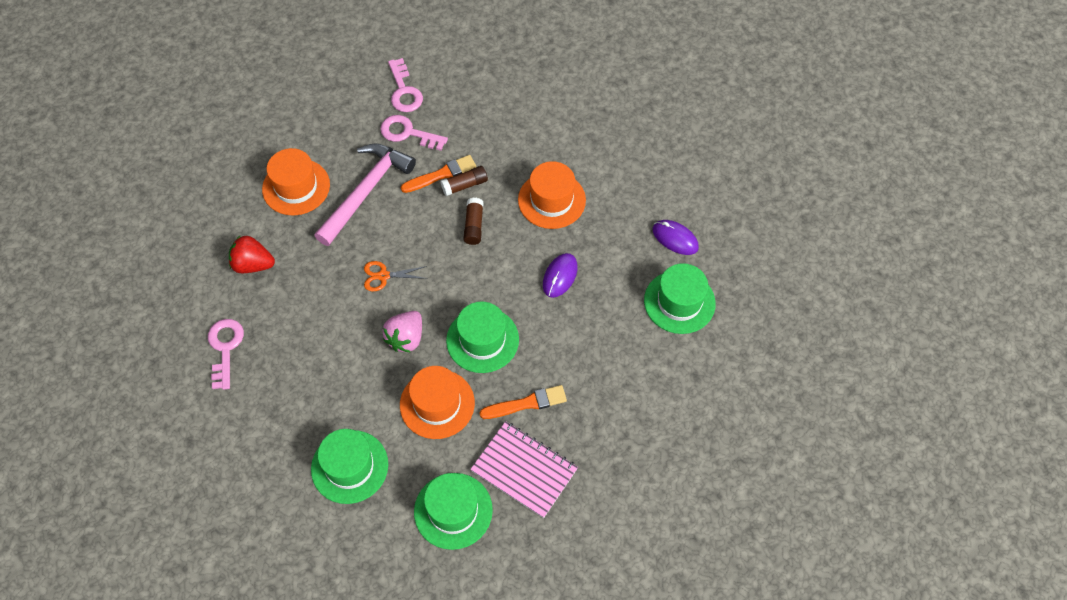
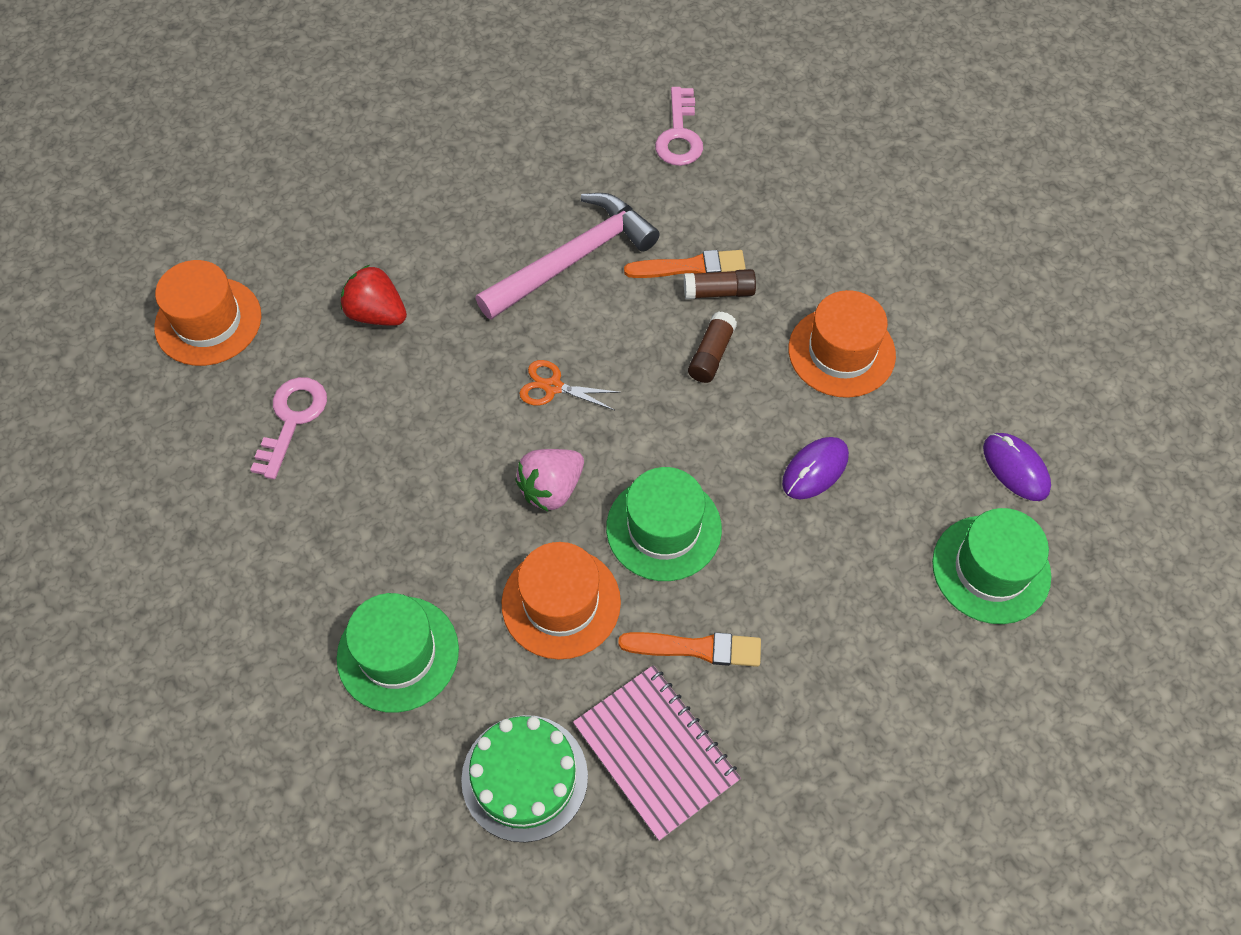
camera: 20 degrees right, 0 degrees up
orange hat [262,148,330,216] -> orange hat moved to [154,260,261,366]
pink key [380,115,448,151] -> none
green hat [414,473,493,550] -> green cake [461,715,588,842]

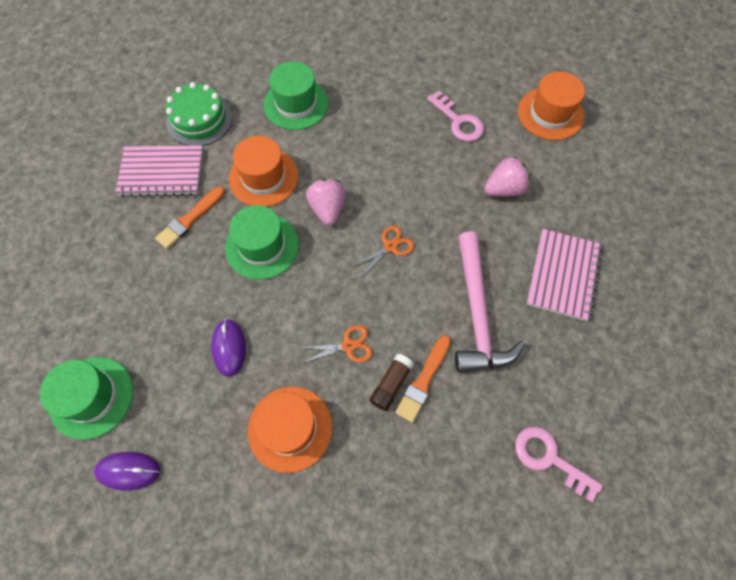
camera: 125 degrees right, 5 degrees up
red strawberry [341,265,407,326] -> pink strawberry [484,157,530,197]
brown glue stick [688,311,737,383] -> orange scissors [299,325,373,364]
none -> pink notebook [526,229,602,321]

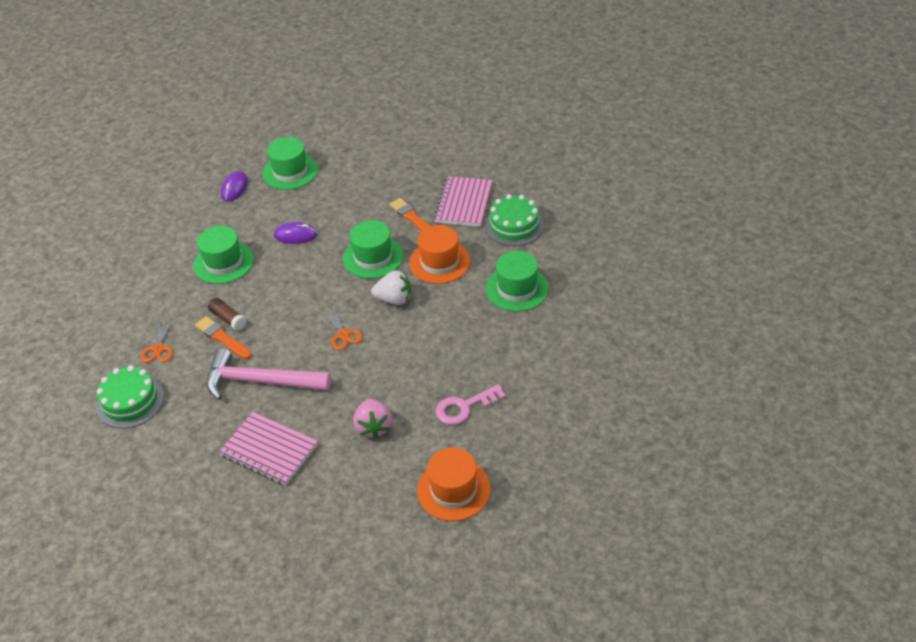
camera: 105 degrees right, 20 degrees down
orange hat [248,386,333,473] -> green hat [193,226,254,284]
orange scissors [299,325,373,364] -> orange scissors moved to [141,319,173,362]
pink strawberry [306,179,346,226] -> white strawberry [371,270,411,305]
pink key [515,426,603,502] -> green cake [96,365,164,428]

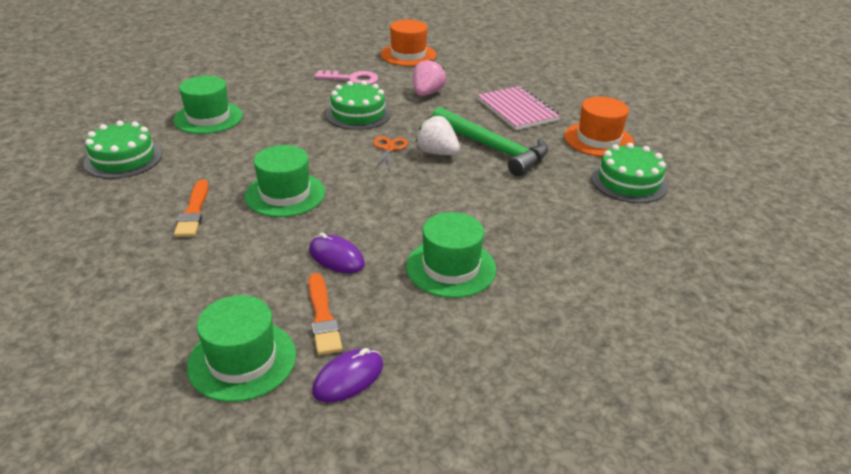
camera: 150 degrees left, 10 degrees down
orange scissors [141,319,173,362] -> none
orange brush [195,316,252,360] -> orange brush moved to [308,273,342,355]
pink hammer [206,348,331,400] -> green hammer [432,107,548,176]
brown glue stick [208,298,247,331] -> none
white strawberry [371,270,411,305] -> white strawberry moved to [416,116,460,155]
orange hat [409,225,470,284] -> orange hat moved to [564,97,634,157]
pink notebook [434,176,492,227] -> none
none -> green cake [326,81,391,130]

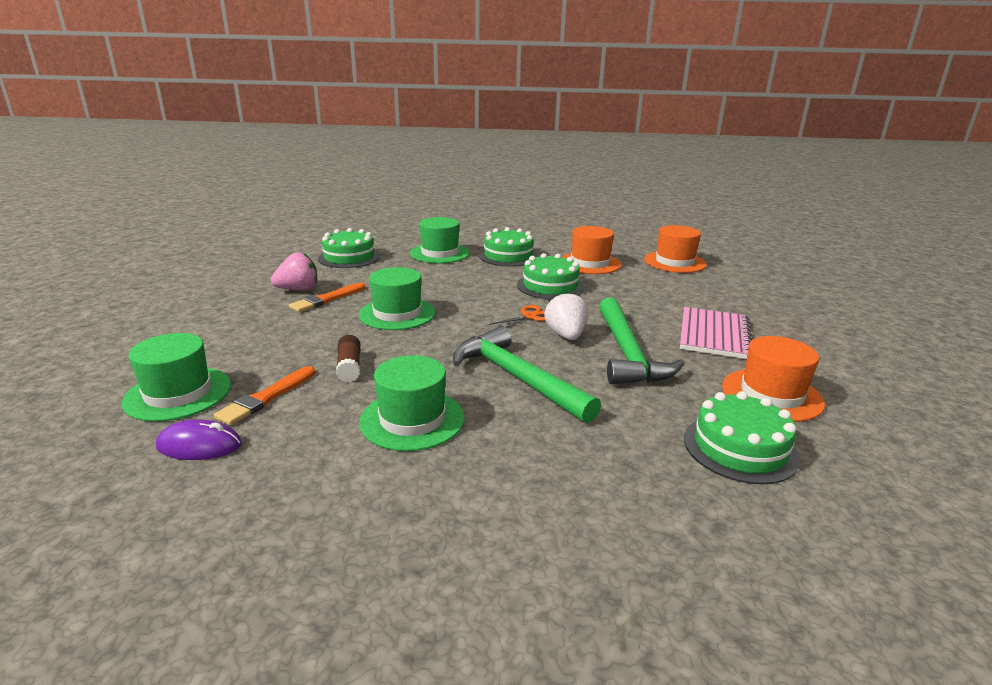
camera: 45 degrees right, 10 degrees down
purple mouse [309,233,365,273] -> brown glue stick [336,335,361,382]
pink key [314,70,378,84] -> orange hat [562,226,622,274]
pink strawberry [413,59,446,96] -> pink strawberry moved to [271,253,317,290]
none -> green hammer [453,326,601,423]
none -> green cake [479,227,538,267]

